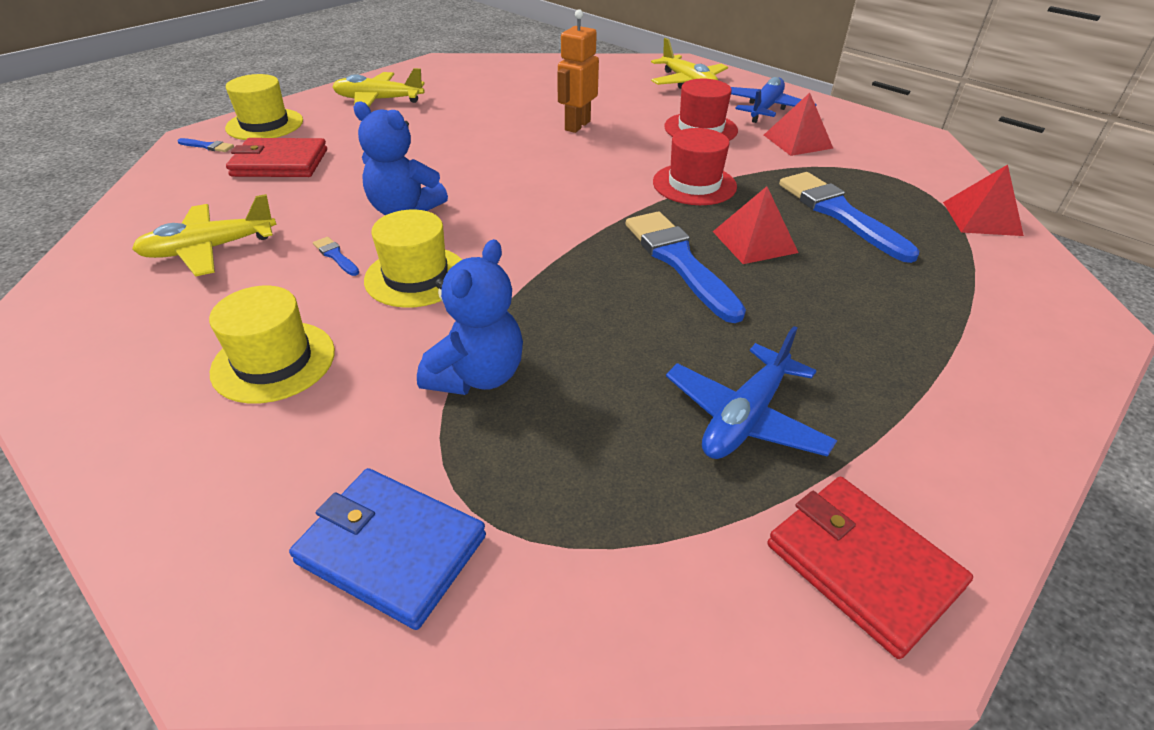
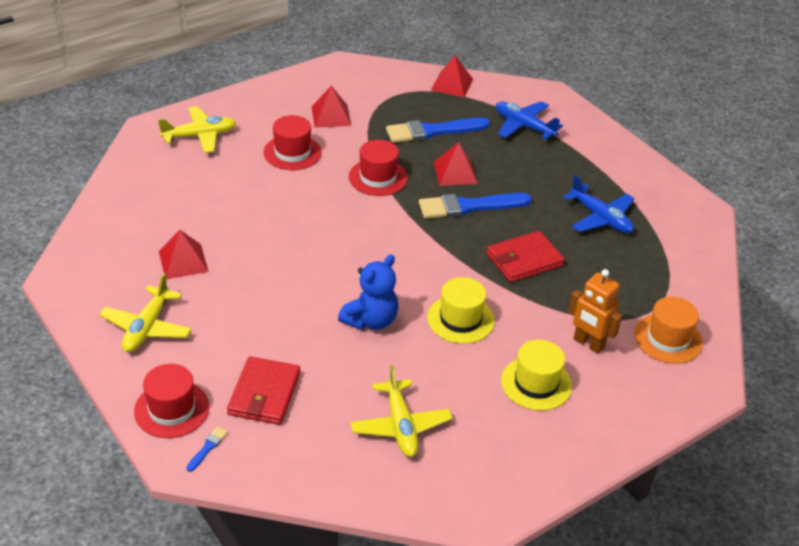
camera: 80 degrees left, 0 degrees up
yellow hat [225,74,303,140] -> red hat [134,364,209,438]
blue wallet [289,468,486,630] -> orange hat [634,297,703,364]
blue brush [313,237,359,276] -> none
blue teddy bear [417,239,523,395] -> none
orange robot [557,9,599,133] -> orange robot moved to [568,269,622,354]
blue plane [731,77,817,123] -> blue plane moved to [496,101,563,140]
red wallet [768,477,973,659] -> red wallet moved to [486,231,565,282]
none -> red pyramid [159,230,209,279]

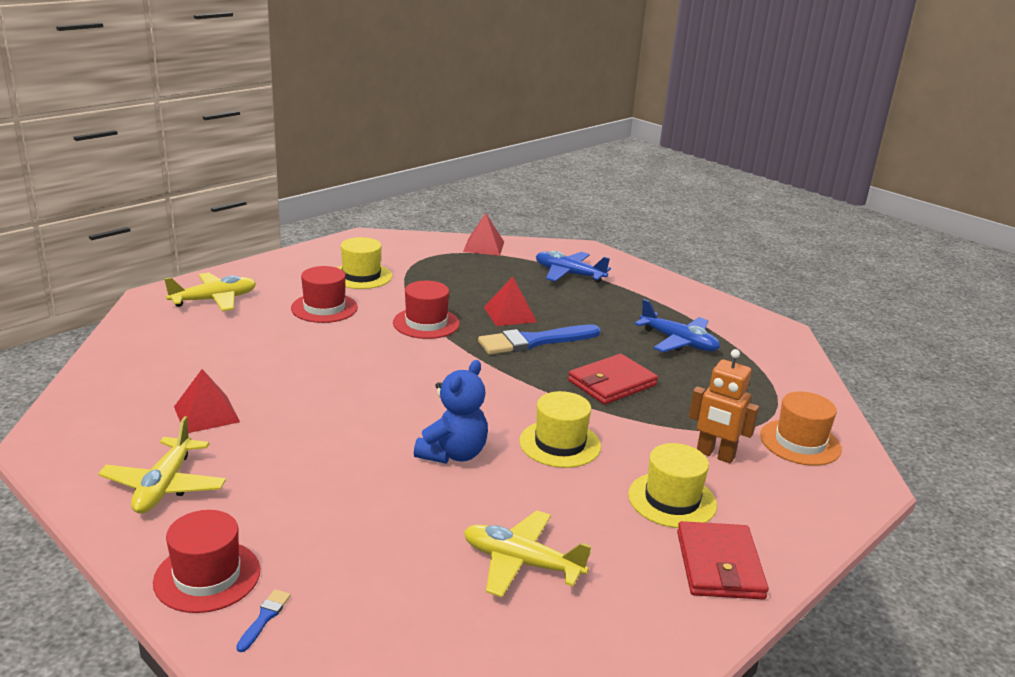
camera: 10 degrees left, 15 degrees down
red wallet [227,356,300,425] -> red wallet moved to [677,521,769,600]
red pyramid [311,86,351,128] -> yellow hat [337,237,392,289]
yellow plane [350,365,452,457] -> yellow plane turned 135 degrees clockwise [464,510,591,597]
blue brush [386,118,490,143] -> none

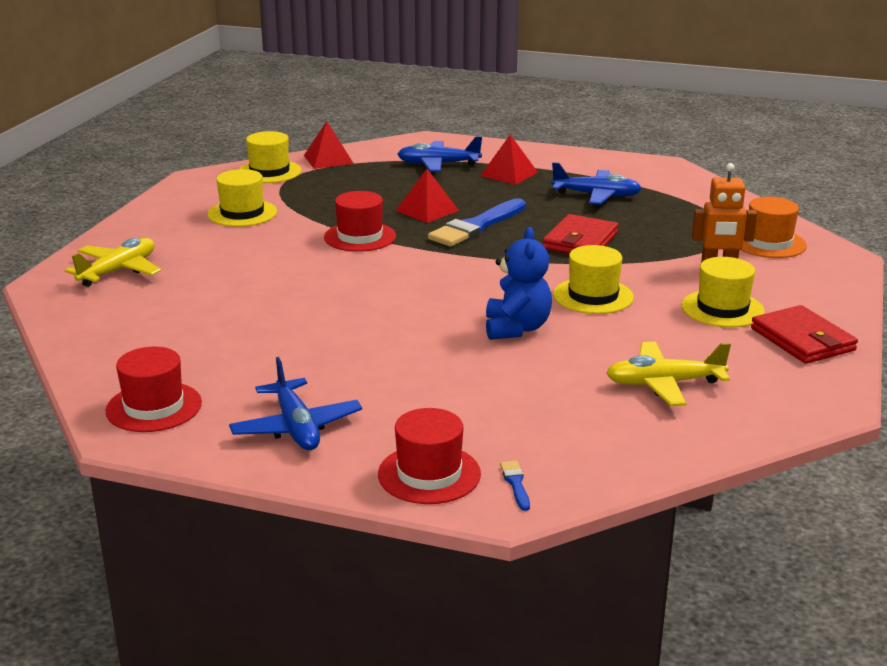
camera: 25 degrees left, 0 degrees up
yellow plane [98,416,226,514] -> blue plane [229,357,362,450]
red pyramid [174,369,240,433] -> red pyramid moved to [480,135,538,185]
red hat [291,266,358,323] -> red hat moved to [105,346,202,432]
none -> yellow hat [239,131,302,183]

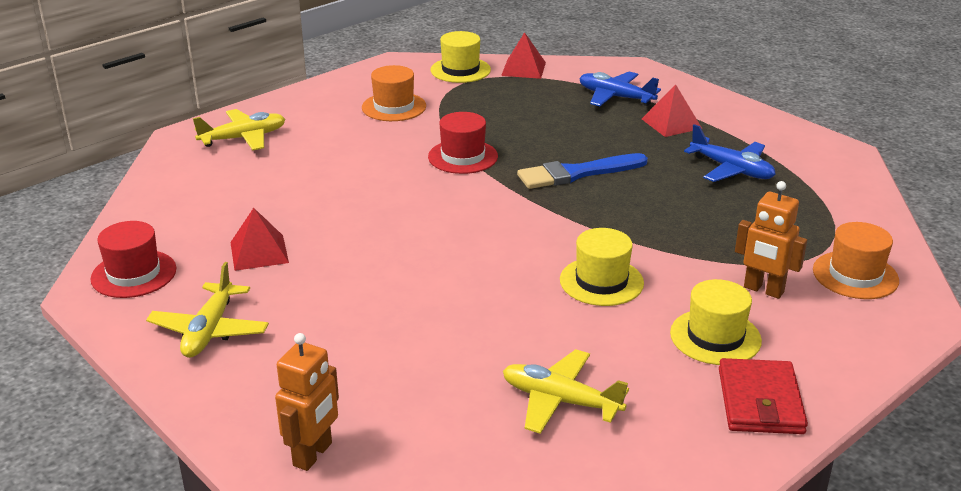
camera: 30 degrees right, 5 degrees up
yellow hat [207,169,277,227] -> orange hat [362,65,426,121]
blue plane [229,357,362,450] -> yellow plane [146,262,269,358]
red hat [378,408,481,504] -> none
red pyramid [396,169,459,223] -> red pyramid moved to [230,208,289,271]
blue teddy bear [486,227,552,340] -> none
blue brush [500,461,530,511] -> orange robot [275,333,339,471]
red wallet [543,214,619,254] -> none

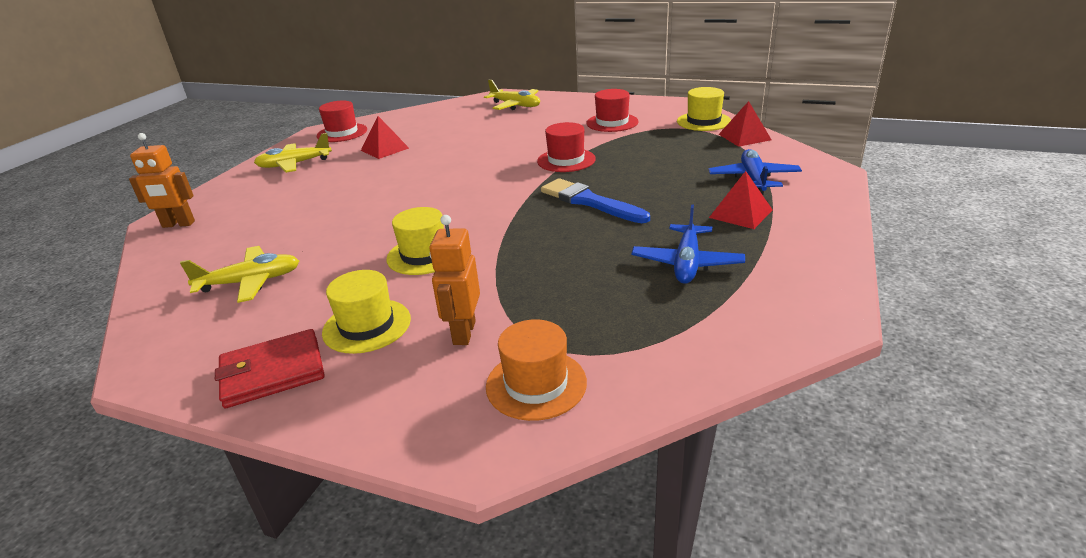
camera: 65 degrees right, 0 degrees up
orange hat [362,65,426,121] -> red hat [586,89,639,132]
yellow plane [503,349,629,434] -> yellow plane turned 75 degrees clockwise [180,246,299,303]

